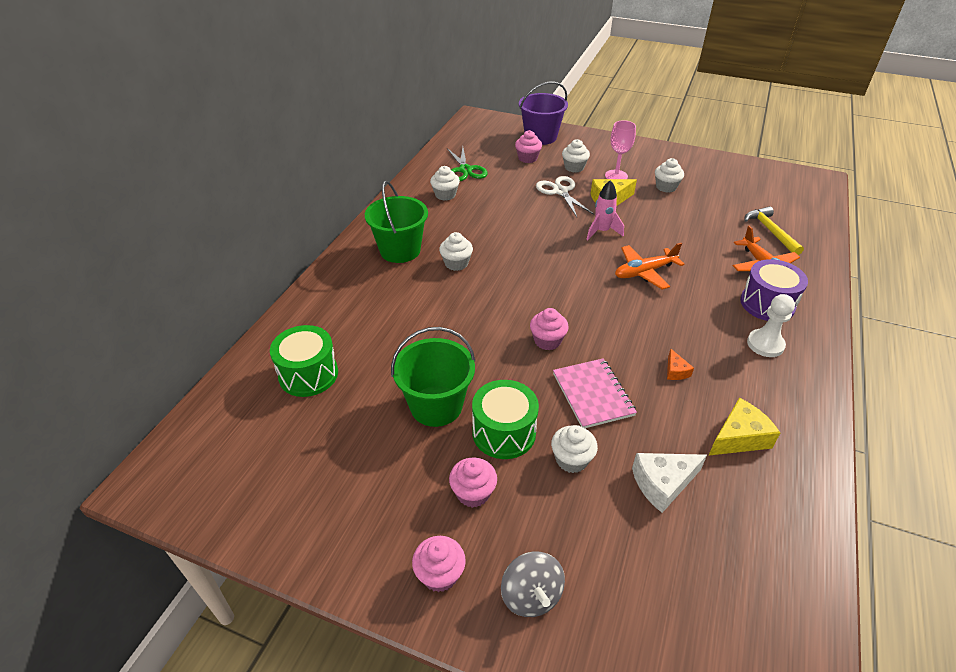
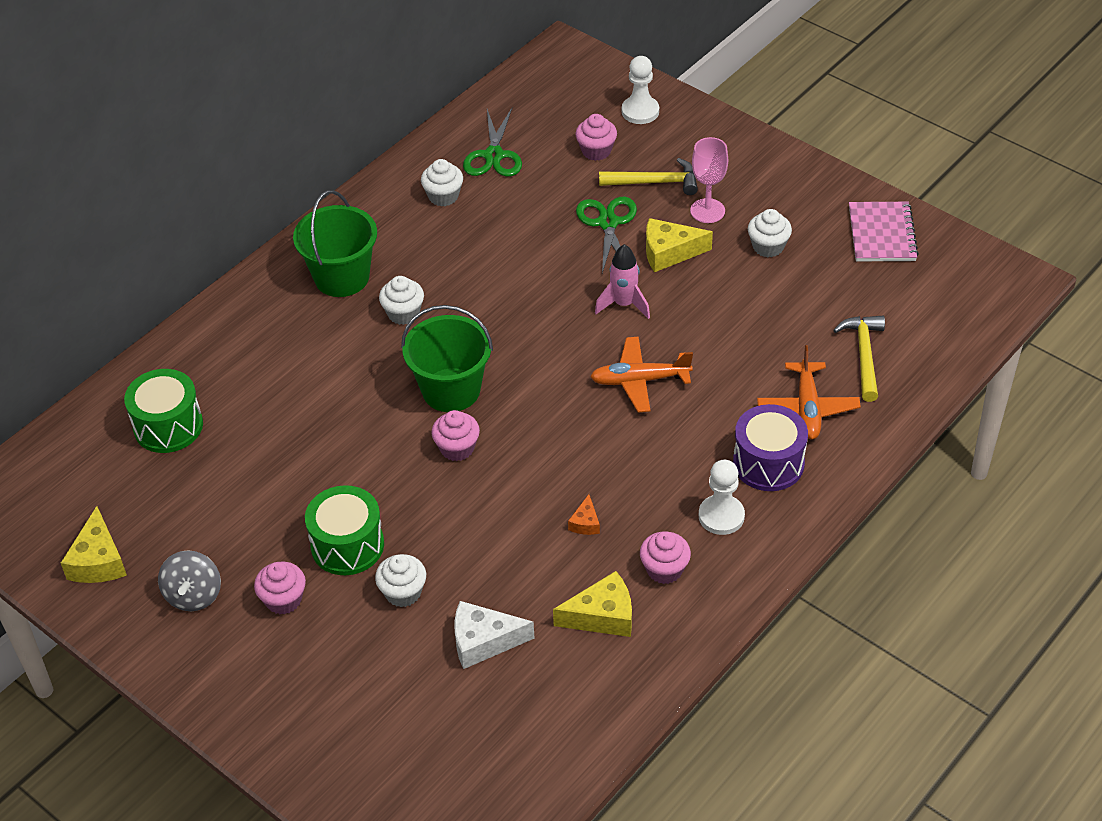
camera: 20 degrees right, 5 degrees up
green bucket [391,327,475,427] -> green bucket moved to [401,305,493,412]
pink cupcake [412,536,466,592] -> pink cupcake moved to [640,531,691,584]
grey spinning top [501,551,565,617] -> grey spinning top moved to [158,550,221,611]
purple bucket [519,81,568,145] -> white pawn [622,56,659,124]
white scissors [536,176,594,217] -> green scissors [576,197,637,273]
pink notebook [553,358,637,428] -> pink notebook moved to [849,202,919,261]
white cupcake [562,139,590,173] -> yellow hammer [599,158,698,195]
none -> yellow cheese [61,506,127,583]

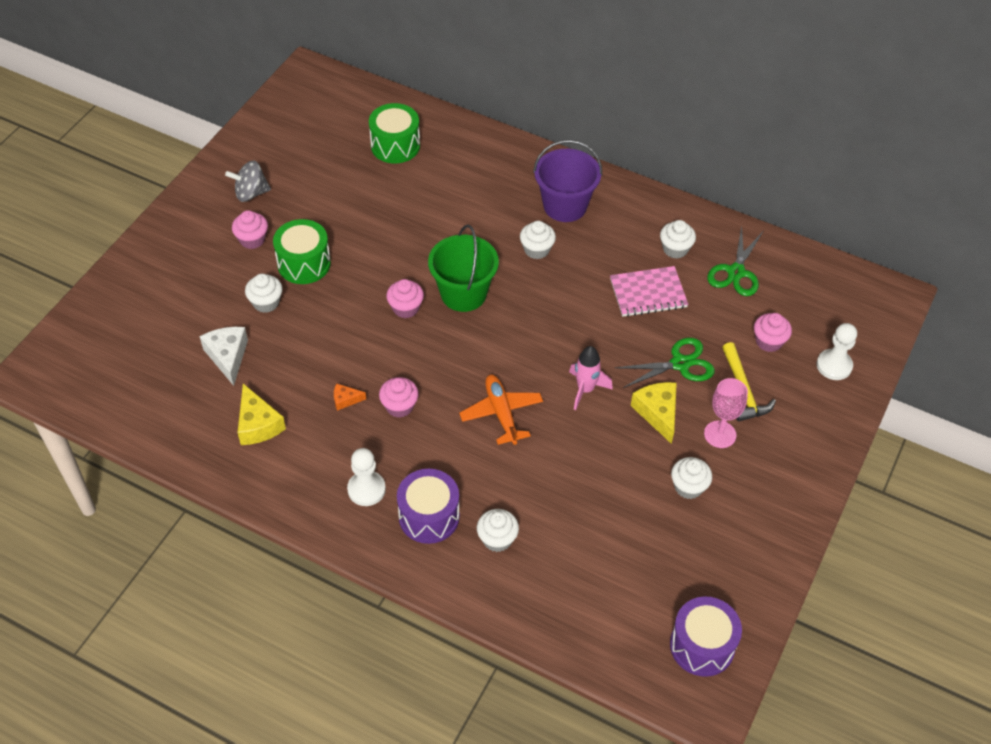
camera: 75 degrees right, 5 degrees up
yellow cheese [61,506,127,583] -> none
green bucket [293,190,377,297] -> purple bucket [533,140,602,222]
green scissors [463,108,522,176] -> green scissors turned 60 degrees counterclockwise [707,226,763,296]
pink cupcake [640,531,691,584] -> pink cupcake moved to [379,377,419,418]
orange plane [757,345,861,440] -> white cupcake [477,509,519,552]
yellow hammer [833,316,885,402] -> none
pink notebook [849,202,919,261] -> pink notebook moved to [610,266,688,317]
none -> purple drum [670,597,742,677]

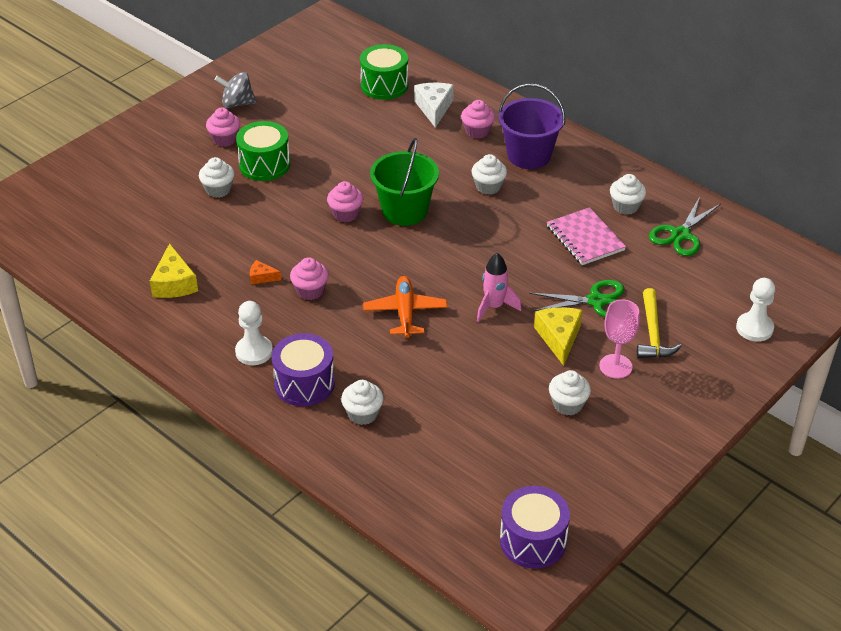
camera: 15 degrees right, 10 degrees down
white cheese [200,327,248,386] -> white cheese moved to [414,83,454,128]
pink notebook [610,266,688,317] -> pink notebook turned 60 degrees clockwise [547,207,626,265]
pink cupcake [754,313,792,352] -> pink cupcake moved to [461,100,495,139]

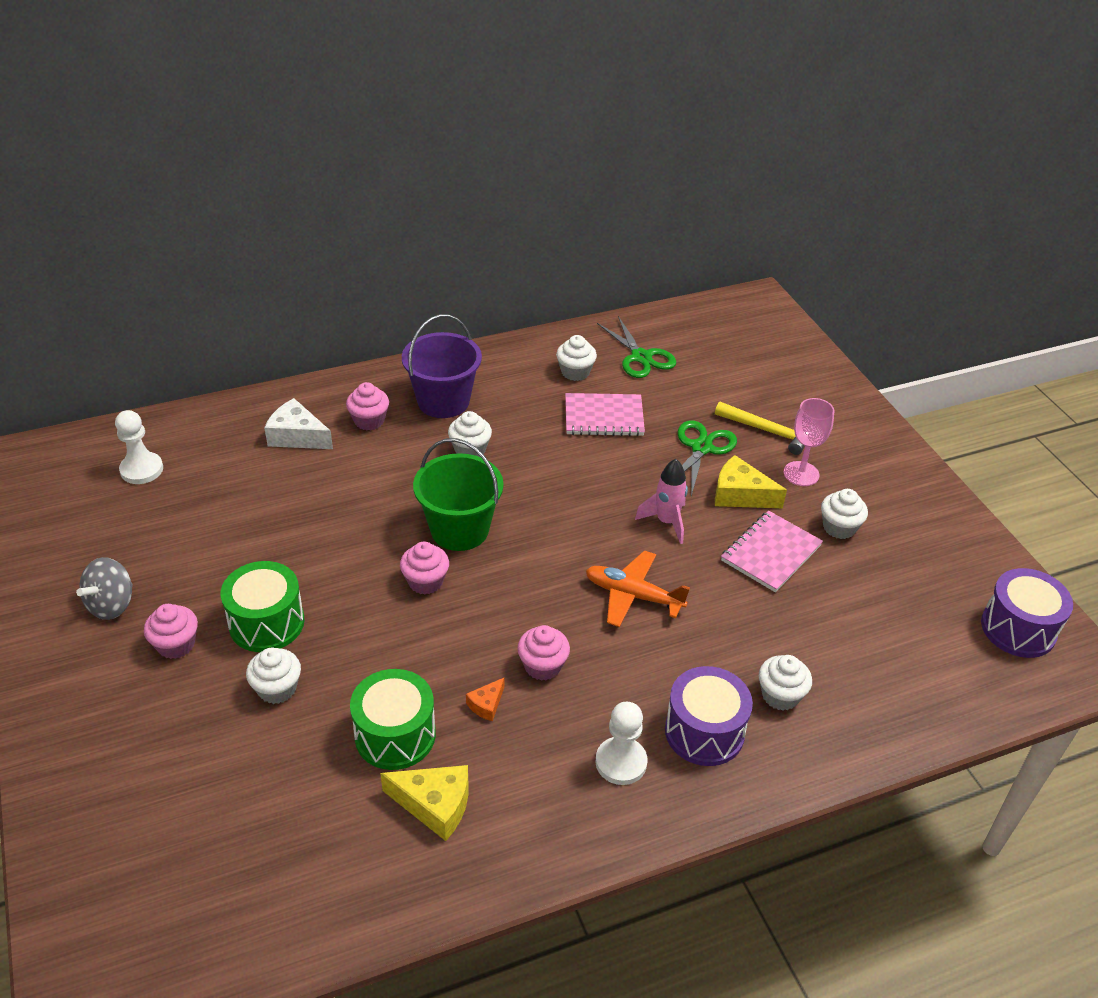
camera: 65 degrees left, 0 degrees up
green drum [360,44,408,100] -> green drum moved to [350,669,436,770]
white pawn [736,278,775,342] -> white pawn moved to [115,410,163,484]
none -> pink notebook [721,511,823,592]

